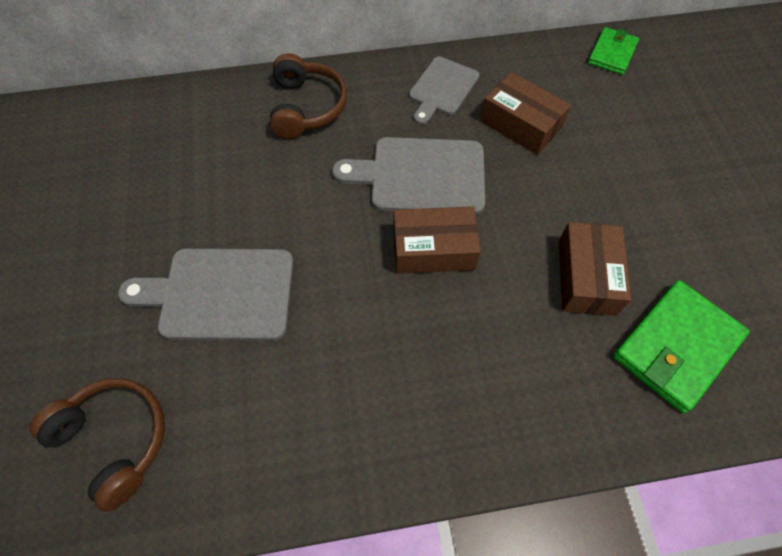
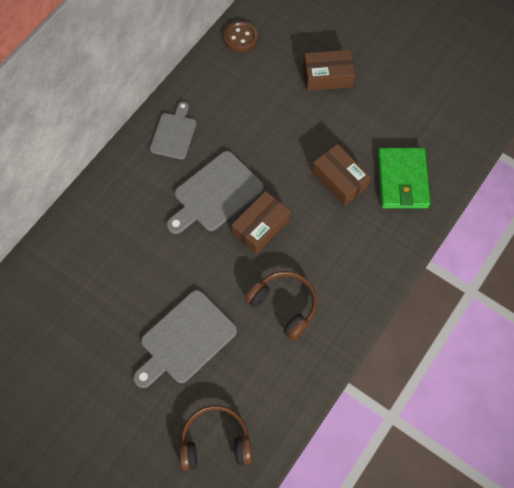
camera: 45 degrees left, 5 degrees up
brown headphones [270,53,347,139] -> brown headphones moved to [245,271,317,341]
grey cutting board [409,57,479,125] -> grey cutting board turned 150 degrees counterclockwise [150,101,196,159]
brown box [480,72,571,155] -> brown box moved to [303,50,355,91]
green wallet [588,27,639,75] -> brown button [223,21,258,52]

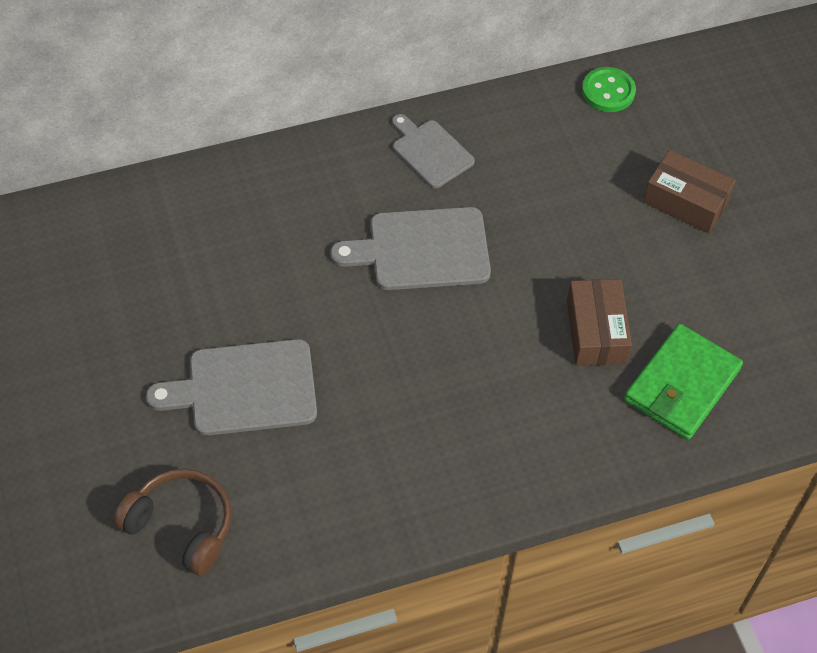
camera: 35 degrees right, 10 degrees down
grey cutting board [150,101,196,159] -> grey cutting board turned 90 degrees counterclockwise [392,114,475,188]
brown button [223,21,258,52] -> green button [582,67,636,112]
brown box [231,191,290,254] -> none
brown headphones [245,271,317,341] -> none

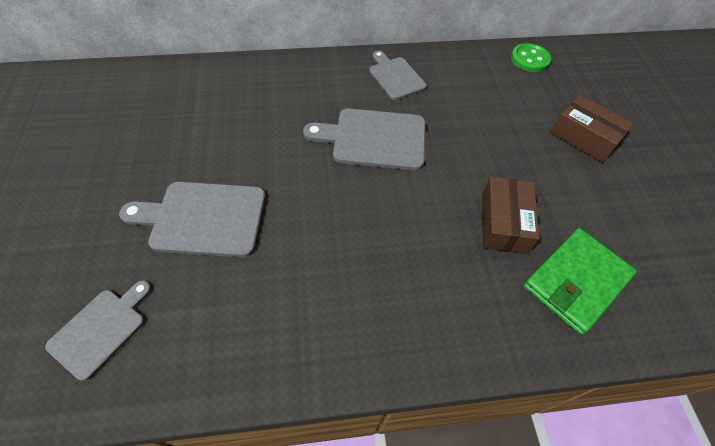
camera: 10 degrees right, 0 degrees up
brown headphones [114,469,232,576] -> grey cutting board [45,280,151,381]

